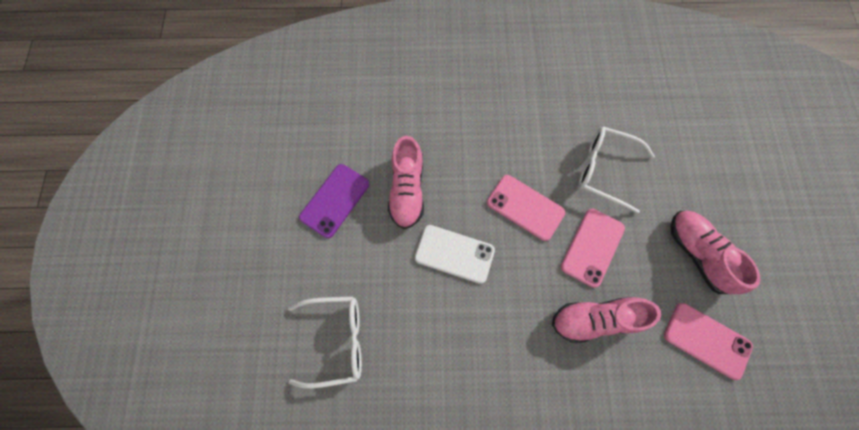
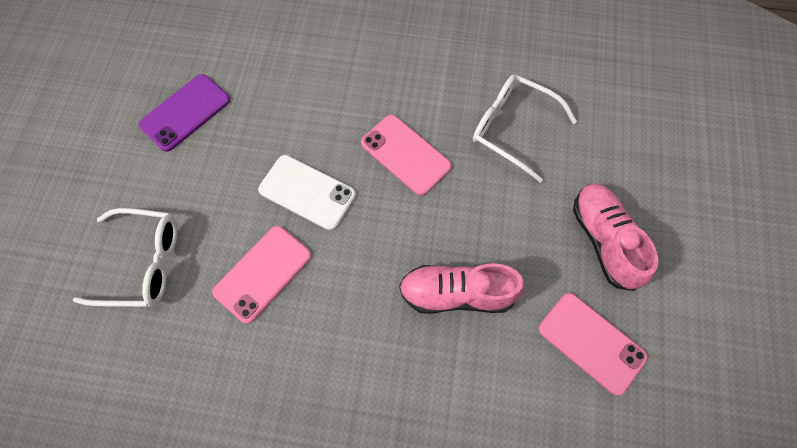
camera: 10 degrees right, 5 degrees down
pink shoe [388,136,424,229] -> none
pink phone [561,209,625,288] -> pink phone moved to [212,226,311,324]

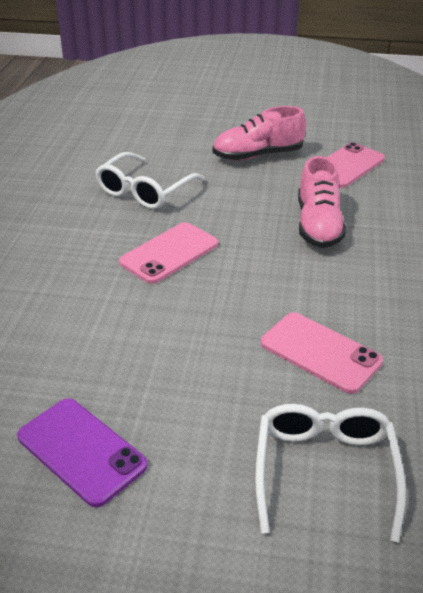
camera: 90 degrees left, 30 degrees down
white phone [258,155,356,230] -> none

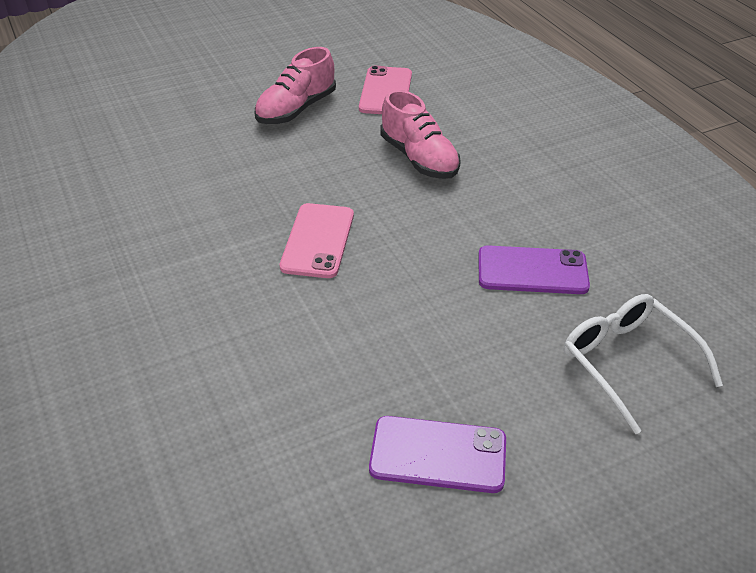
camera: 35 degrees left, 5 degrees up
white glasses [95,152,205,209] -> none
pink phone [261,312,383,394] -> purple phone [478,245,590,294]

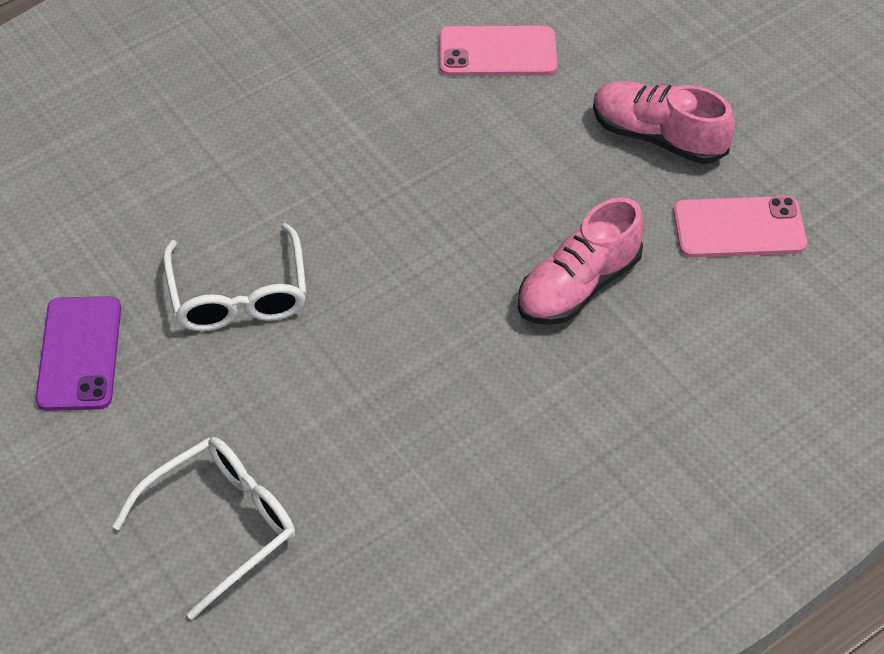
camera: 80 degrees right, 10 degrees up
pink phone [280,203,354,278] -> pink phone moved to [439,26,557,76]
purple phone [478,245,590,294] -> none
none -> white glasses [163,223,307,331]

